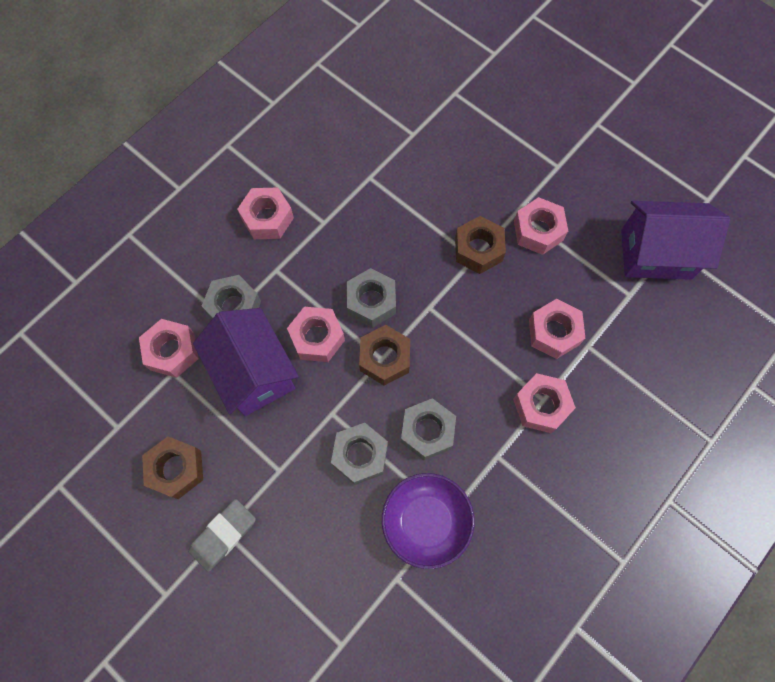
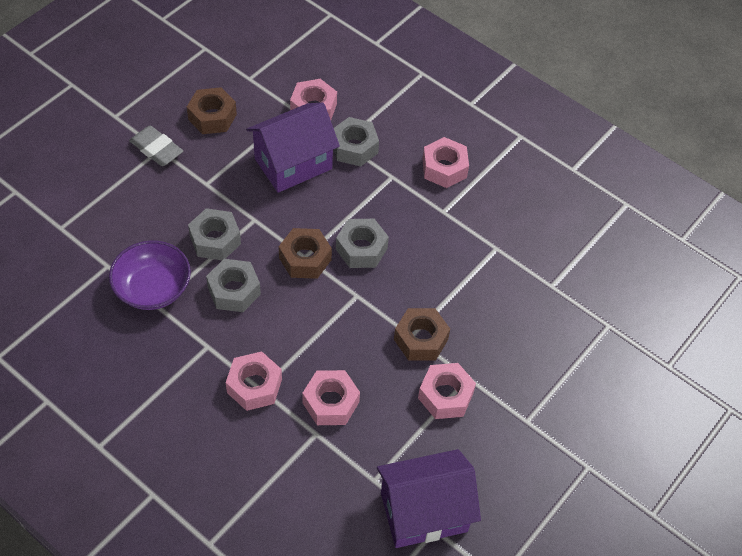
camera: 85 degrees right, 15 degrees down
pink nut [287,307,345,362] -> none
purple house [621,201,730,280] -> purple house turned 75 degrees clockwise [377,449,481,548]

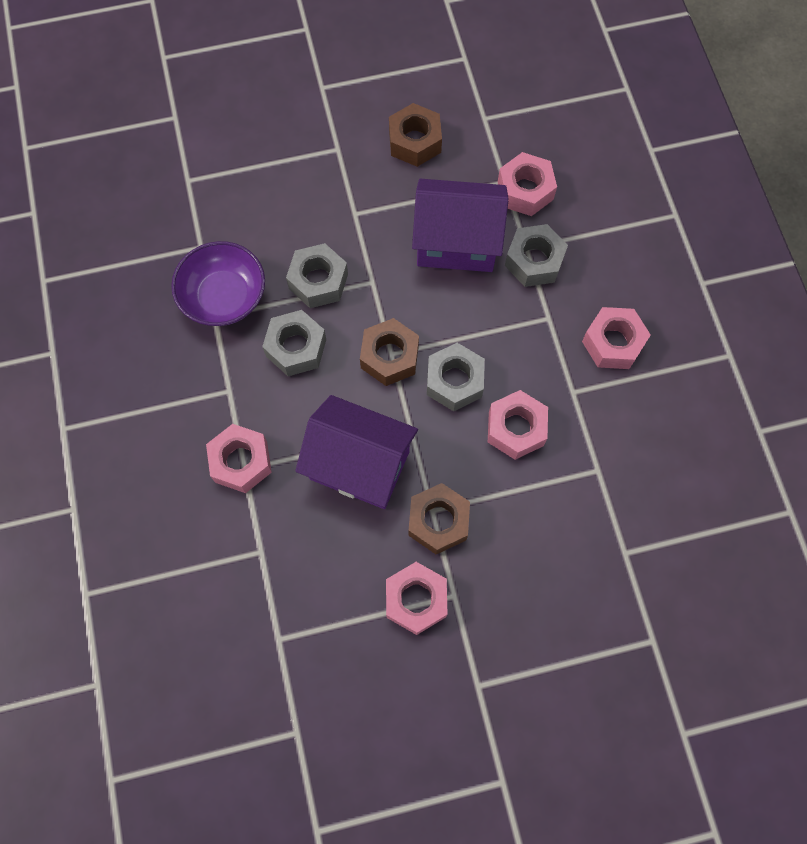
camera: 40 degrees right, 15 degrees up
grey eraser [129,126,183,166] -> none
pink nut [302,370,360,425] -> pink nut moved to [488,390,548,460]
purple house [377,449,481,548] -> purple house moved to [295,395,418,509]

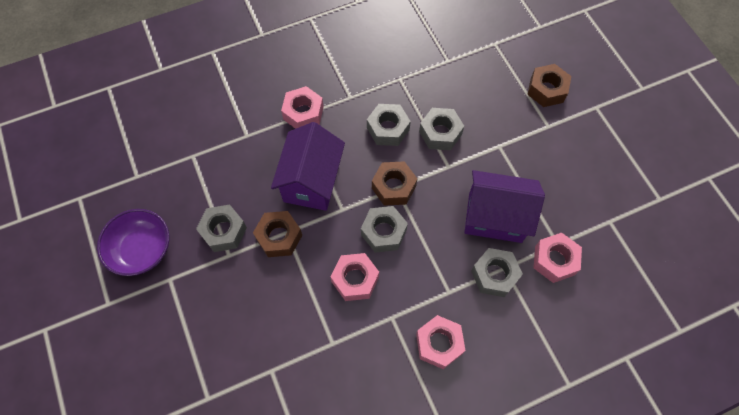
camera: 80 degrees right, 5 degrees down
purple bowl [171,241,265,326] -> purple bowl moved to [97,209,169,276]
pink nut [386,562,447,635] -> grey nut [196,205,247,252]
brown nut [389,103,442,167] -> brown nut moved to [527,64,571,107]
purple house [412,179,509,272] -> purple house turned 75 degrees counterclockwise [464,170,545,243]

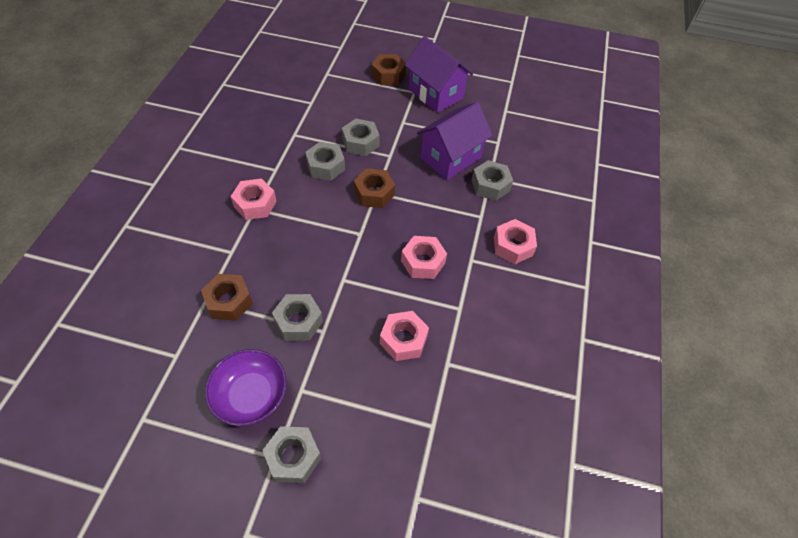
camera: 55 degrees left, 10 degrees down
brown nut [253,211,302,257] -> brown nut moved to [201,274,253,321]
purple house [271,122,345,211] -> purple house moved to [405,36,473,113]
grey nut [361,206,408,253] -> grey nut moved to [262,426,322,483]
pink nut [533,233,582,283] -> pink nut moved to [380,311,429,361]

